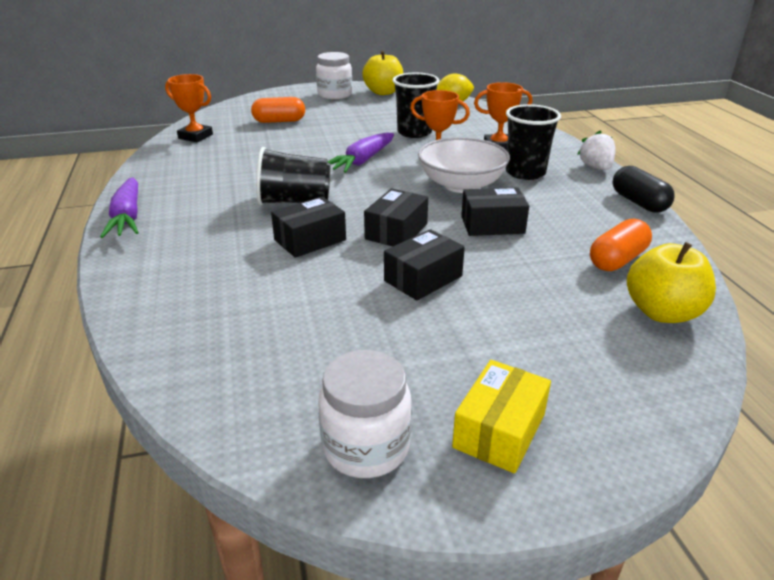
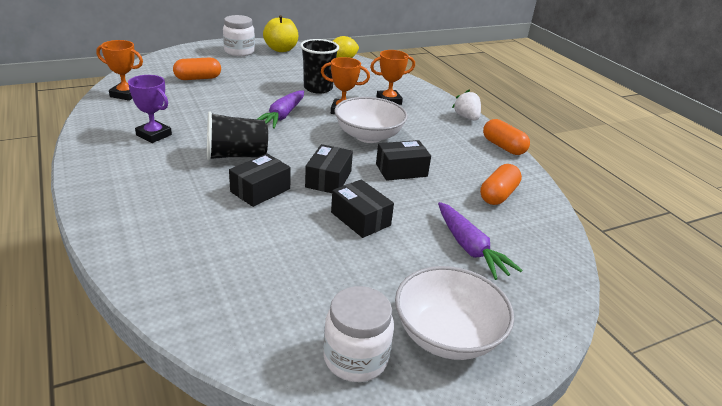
camera: 15 degrees left, 0 degrees up
purple carrot [100,177,139,238] -> purple carrot moved to [438,202,523,280]
black box [384,229,465,301] -> black box turned 75 degrees counterclockwise [331,180,394,238]
yellow box [452,360,551,473] -> white bowl [395,266,514,360]
black cup [506,104,561,180] -> none
black capsule [613,166,675,213] -> orange capsule [483,119,530,155]
yellow apple [627,242,716,323] -> none
none -> purple trophy [128,75,172,143]

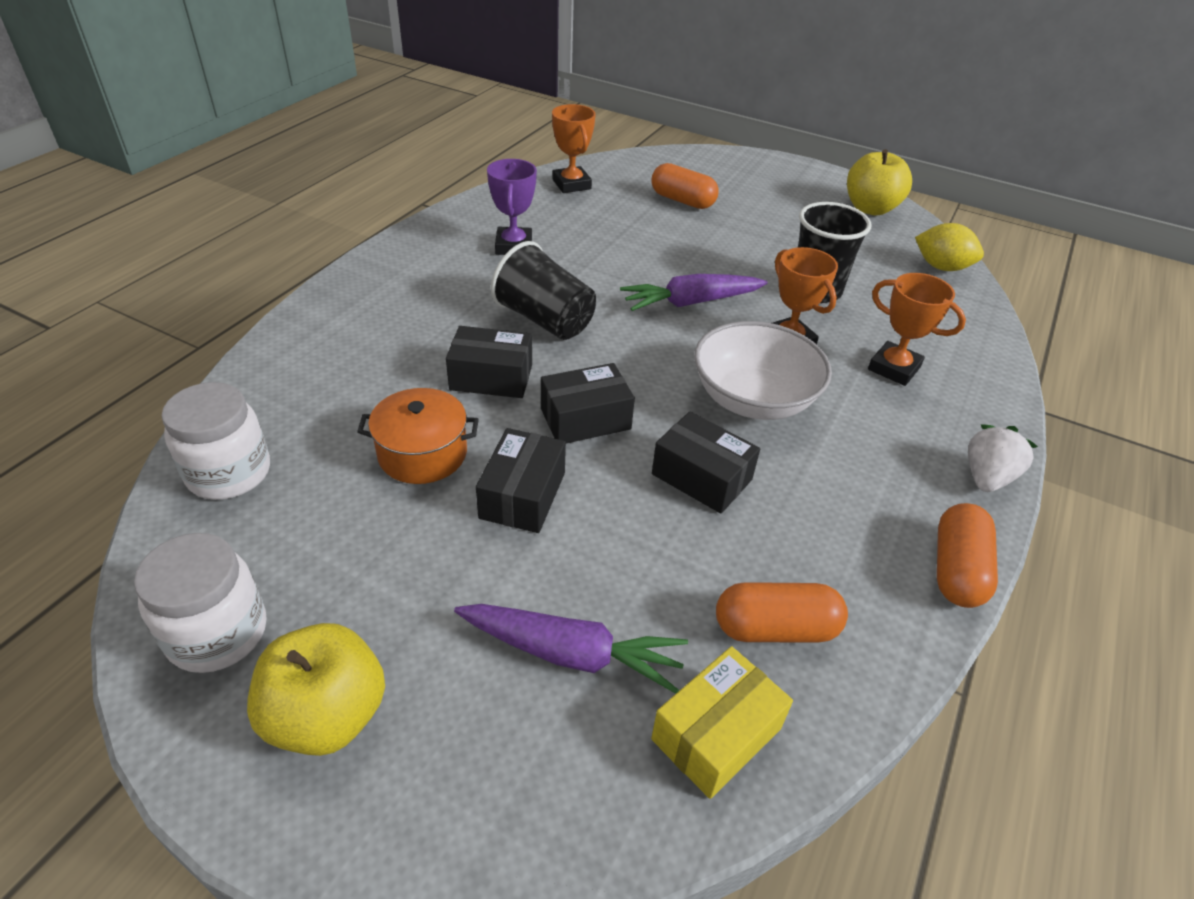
camera: 55 degrees right, 10 degrees up
white jar [223,15,255,56] -> white jar moved to [162,382,270,500]
white bowl [395,266,514,360] -> yellow apple [247,623,385,756]
purple carrot [438,202,523,280] -> purple carrot turned 105 degrees counterclockwise [454,604,688,694]
none -> orange pot [357,388,479,484]
none -> yellow box [651,646,793,799]

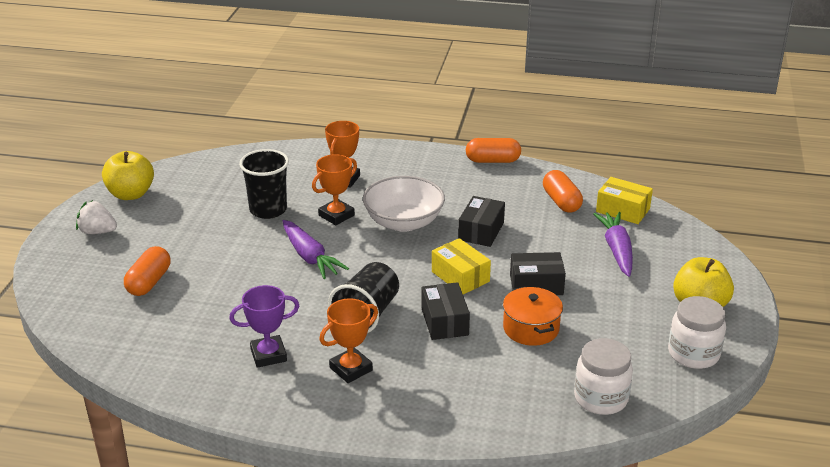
camera: 105 degrees left, 10 degrees down
black box [541,363,635,443] -> yellow box [432,238,491,294]
orange trophy [552,104,596,193] -> orange trophy moved to [319,298,378,383]
yellow lemon [915,223,984,271] -> none
white strawberry [968,424,1038,492] -> white strawberry moved to [76,200,117,234]

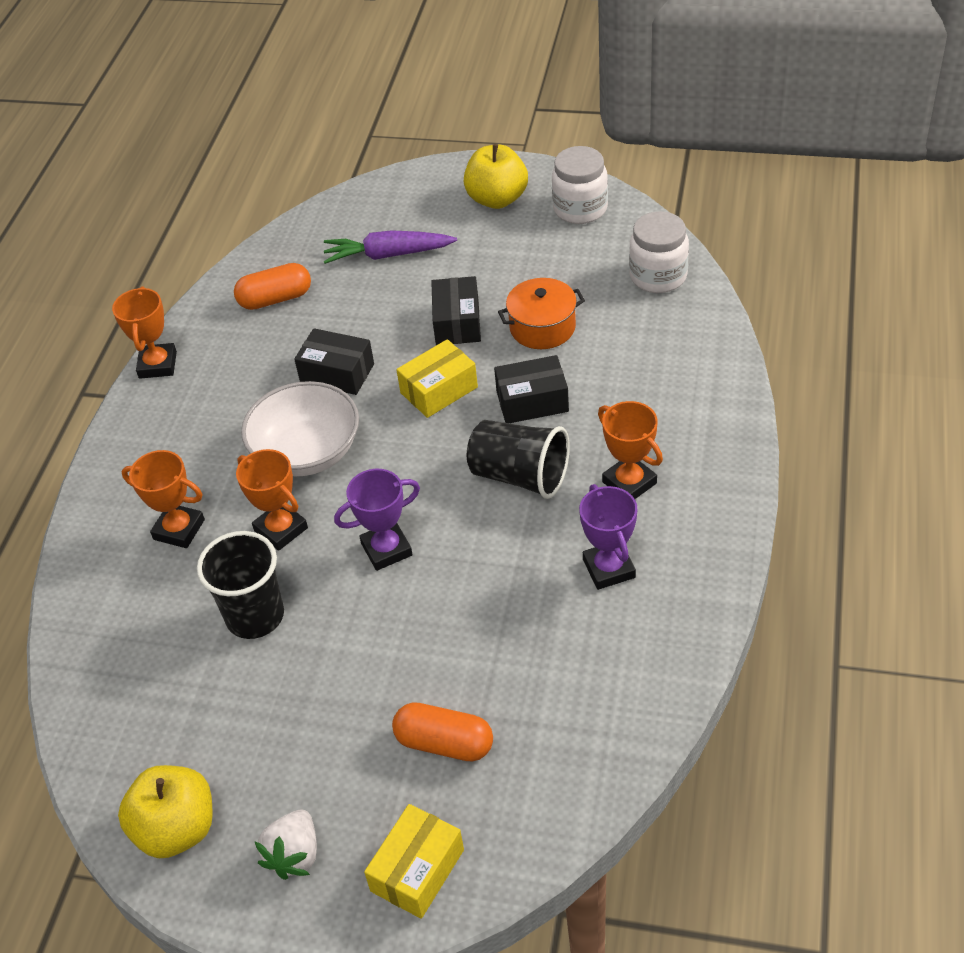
camera: 85 degrees left, 15 degrees up
purple carrot [282,220,349,279] -> purple trophy [334,469,420,571]
orange capsule [466,138,521,163] -> orange trophy [112,286,177,379]
yellow box [596,177,653,224] -> yellow box moved to [364,804,464,919]

